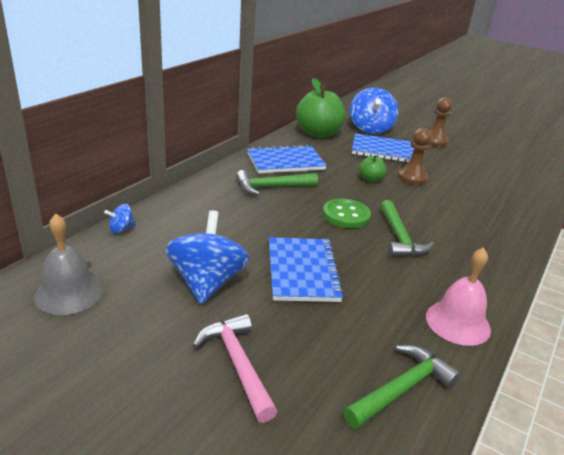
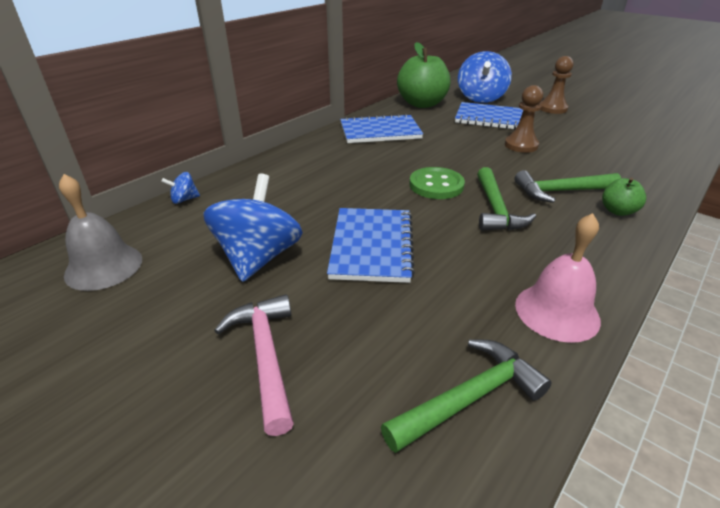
camera: 10 degrees right, 5 degrees up
green hammer [236,170,318,195] -> green hammer moved to [514,170,621,203]
green apple [359,155,386,182] -> green apple moved to [602,178,646,216]

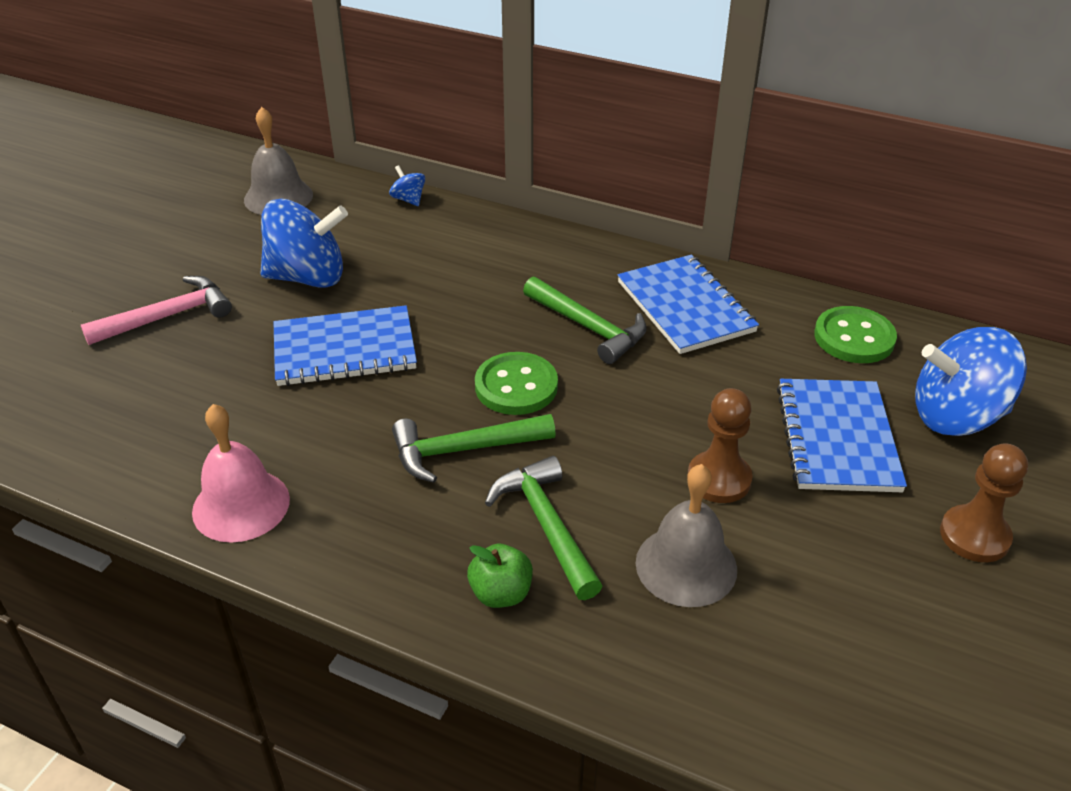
camera: 75 degrees right, 5 degrees up
green hammer [381,339,552,453] -> green hammer moved to [523,277,647,364]
green apple [397,42,450,108] -> green button [814,306,897,363]
none -> grey bell [635,464,737,607]

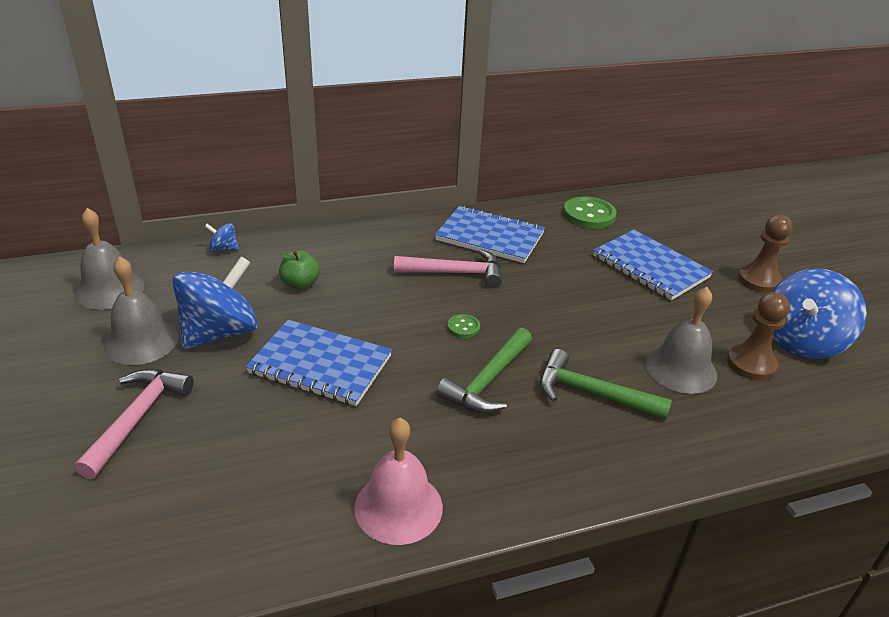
camera: 45 degrees left, 5 degrees down
blue notebook [273,305,417,386] -> blue notebook turned 75 degrees clockwise [246,320,392,406]
green apple [467,544,533,608] -> green apple moved to [279,251,319,289]
green button [475,352,558,415] -> green button [447,314,480,338], size x0.50
green hammer [523,277,647,364] -> pink hammer [394,249,502,288]
brown pawn [687,388,753,503] -> brown pawn moved to [727,292,790,380]
blue spinning top [915,327,1027,436] -> blue spinning top moved to [772,268,867,359]
none -> grey bell [104,256,179,365]

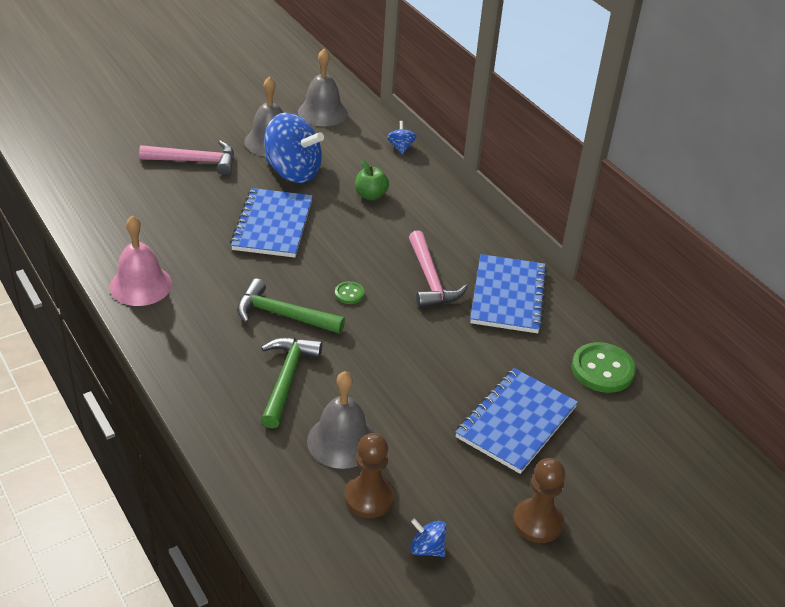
camera: 75 degrees right, 5 degrees up
blue spinning top [772,268,867,359] -> blue spinning top [410,518,446,557], size x0.43

